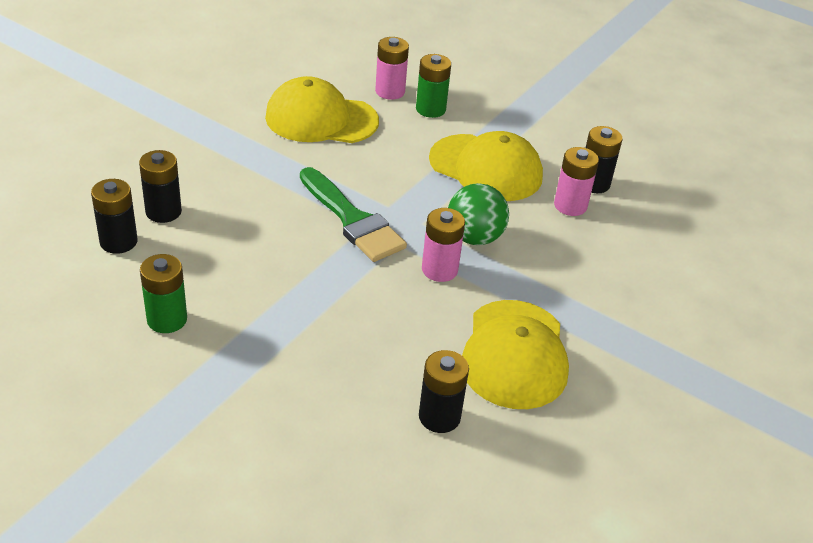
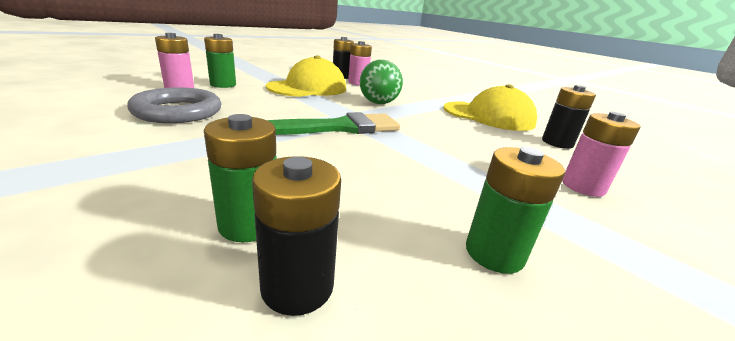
camera: 75 degrees left, 15 degrees down
black battery [139,150,182,223] -> green battery [204,114,277,242]
yellow cap [265,76,379,143] -> grey ring [127,87,221,123]
pink battery [422,208,465,282] -> pink battery moved to [562,112,640,197]

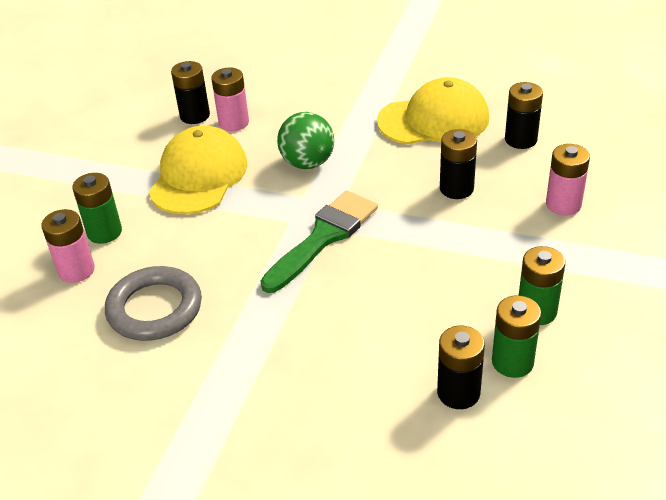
camera: 25 degrees left, 15 degrees up
green battery [204,114,277,242] -> green battery moved to [492,295,541,378]
none -> black battery [440,129,477,199]

